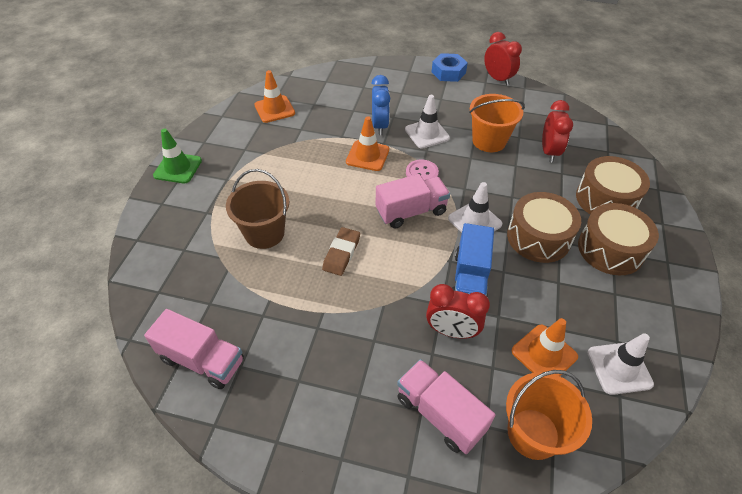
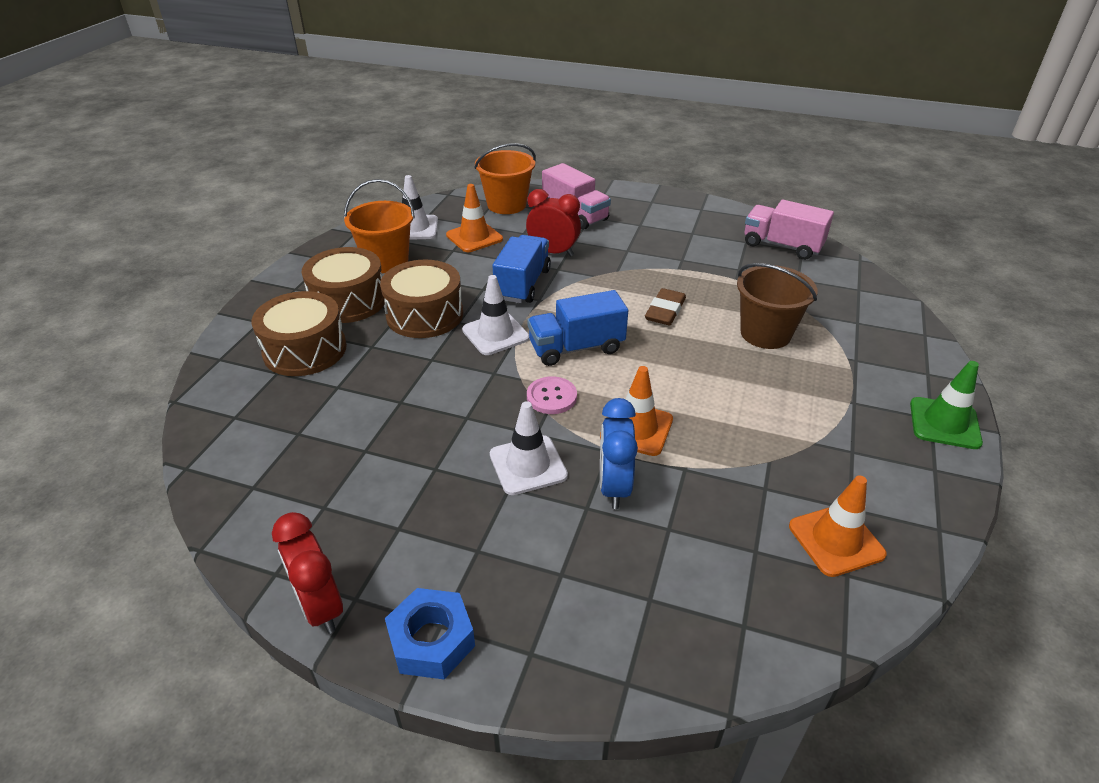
camera: 175 degrees left, 10 degrees down
pink truck [376,174,450,228] -> blue truck [527,290,628,366]
orange bucket [469,94,525,152] -> orange bucket moved to [344,179,415,273]
red clock [542,100,573,162] -> none

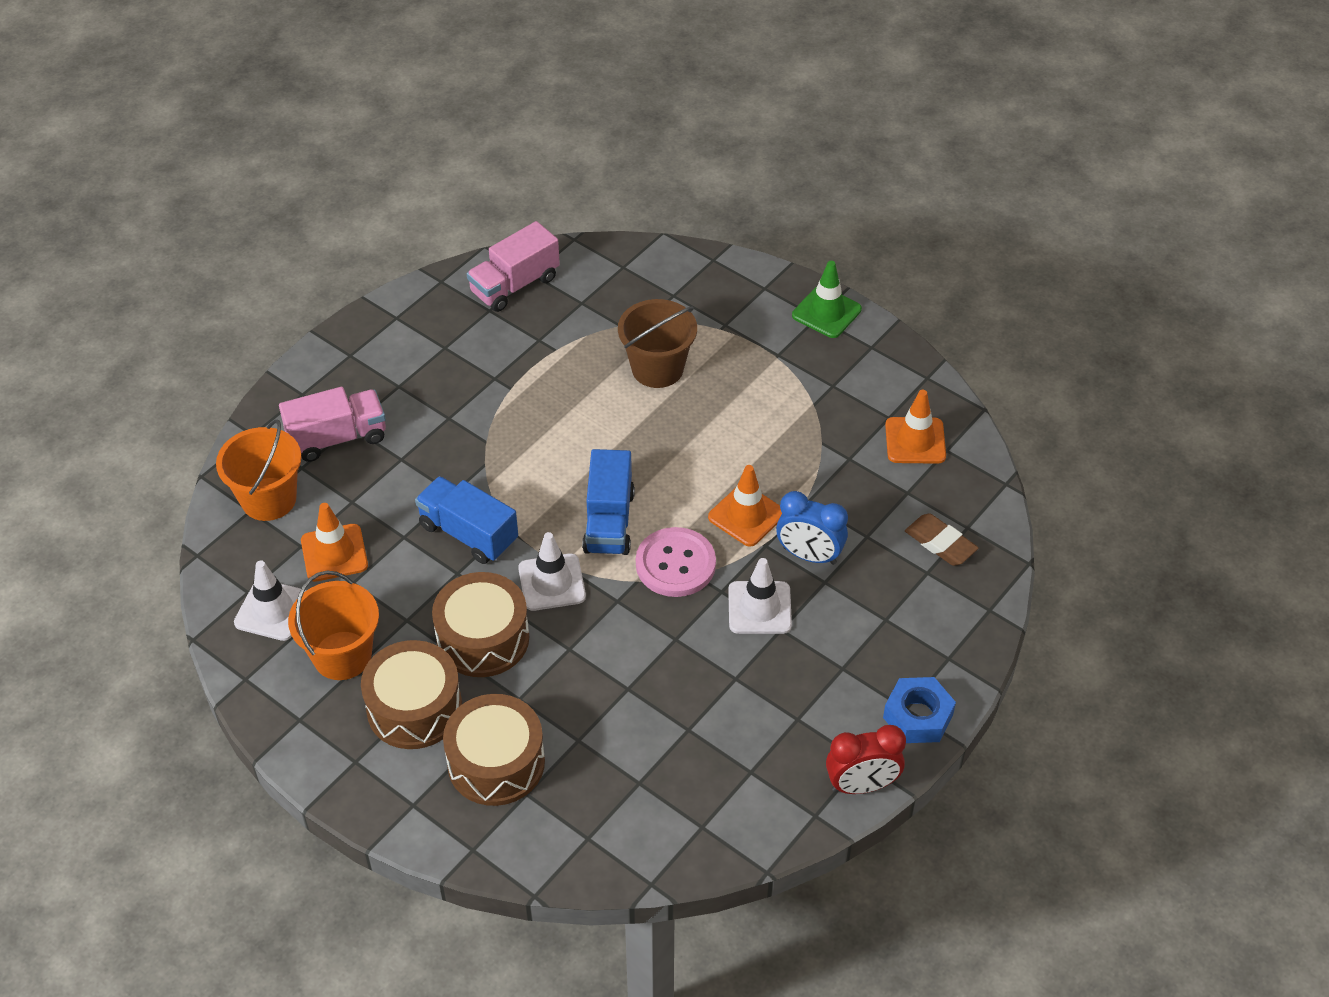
camera: 70 degrees left, 10 degrees up
red clock [526,189,581,256] -> none
pink button [527,376,577,414] -> pink button [636,527,716,597], size x1.55
brown eraser [645,288,686,325] -> brown eraser moved to [905,513,979,566]

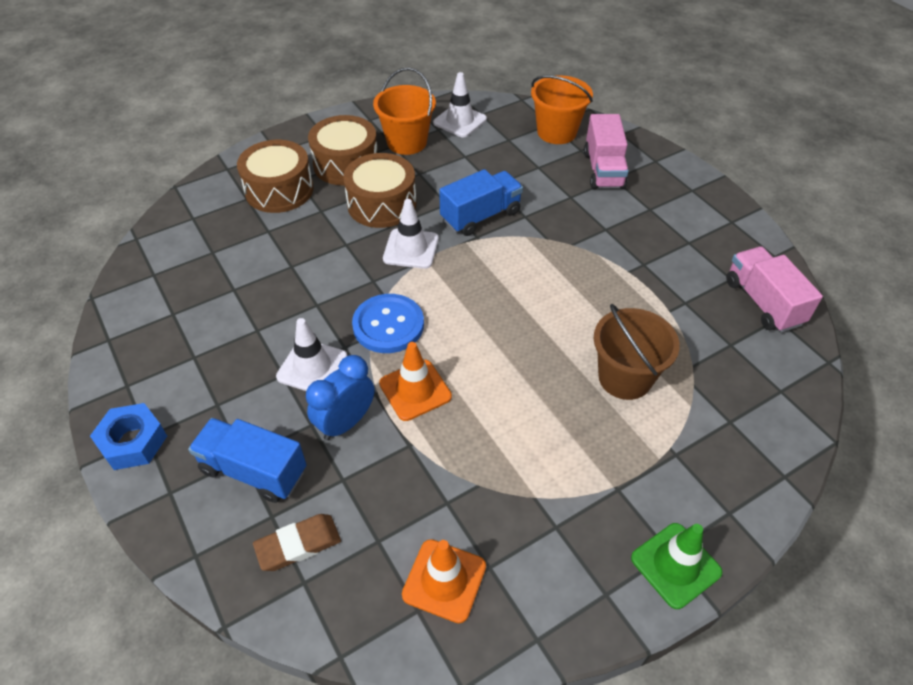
camera: 110 degrees right, 0 degrees up
orange traffic cone [301,503,368,582] -> none
blue truck [582,449,635,555] -> blue truck moved to [188,418,307,503]
pink button [636,527,716,597] -> blue button [352,294,424,353]
red clock [826,725,906,794] -> none

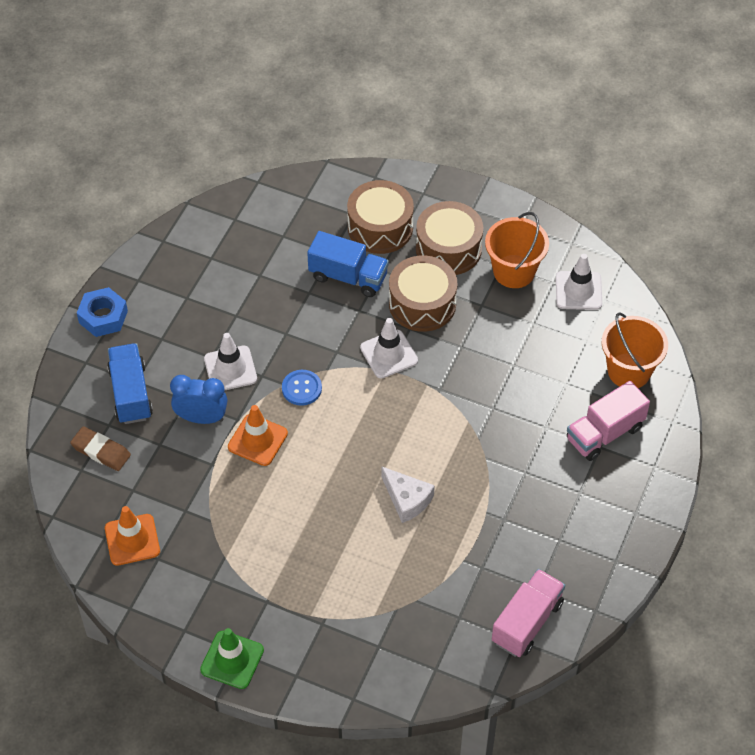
camera: 55 degrees right, 5 degrees up
blue button [352,294,424,353] -> blue button [282,370,322,406], size x0.65
blue truck [439,169,523,236] -> blue truck moved to [307,231,389,297]
brown bucket [594,304,680,400] -> none
none -> white cheese [381,466,435,523]

